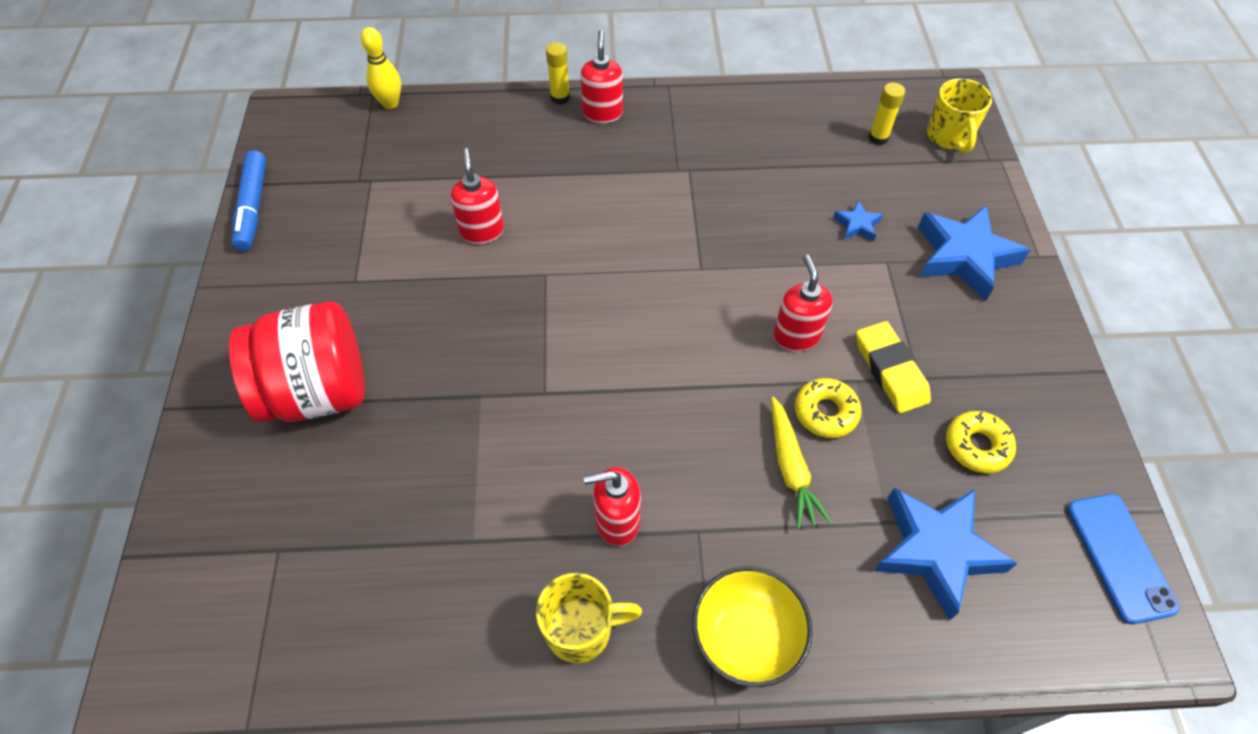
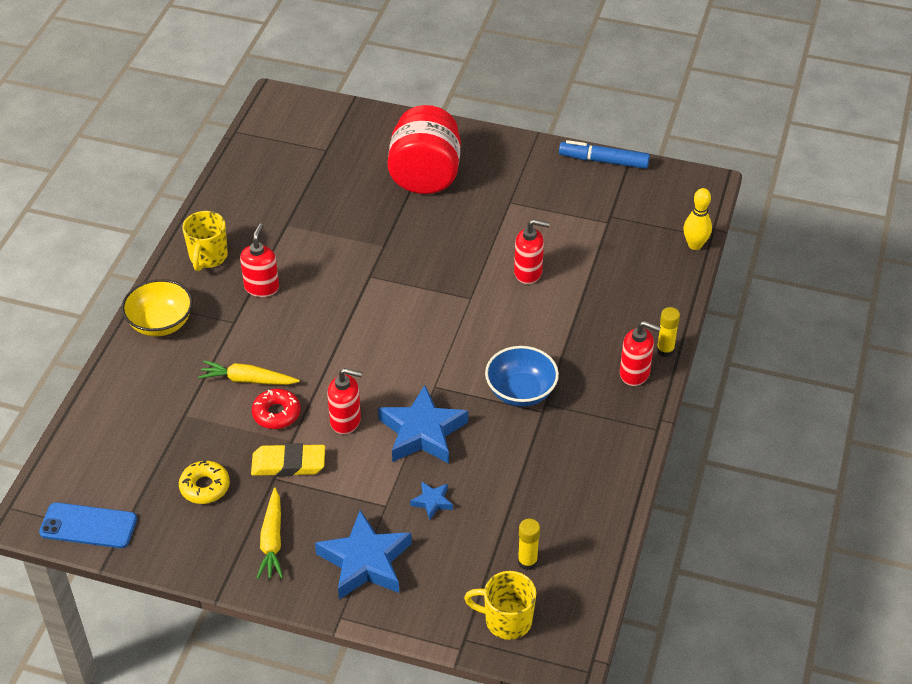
camera: 110 degrees right, 10 degrees down
yellow donut [795,378,862,438] -> red donut [252,389,300,429]
blue star [874,488,1018,620] -> blue star moved to [378,385,468,464]
none -> yellow carrot [257,488,283,579]
none -> blue bowl [485,346,559,407]

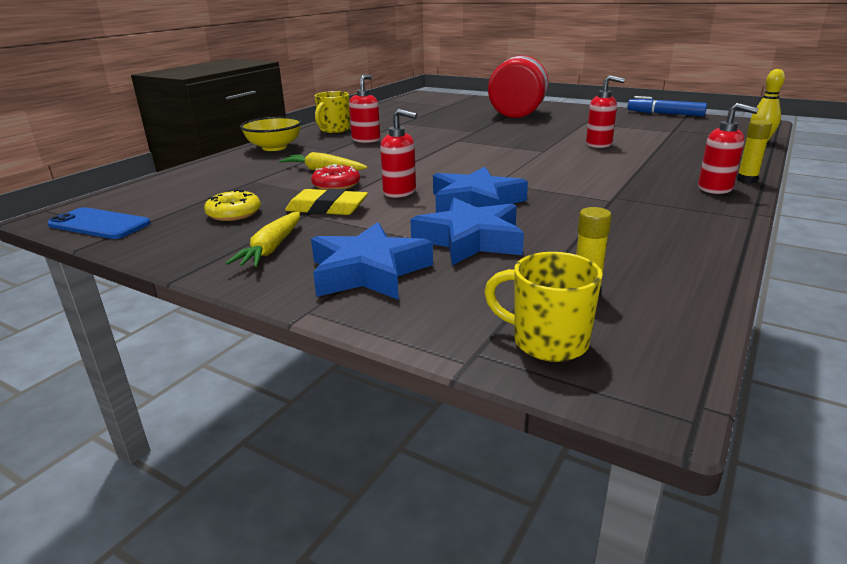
camera: 15 degrees right, 20 degrees down
blue star [410,481,453,520] -> blue star [410,198,524,266], size x2.18
blue bowl [485,346,559,407] -> none

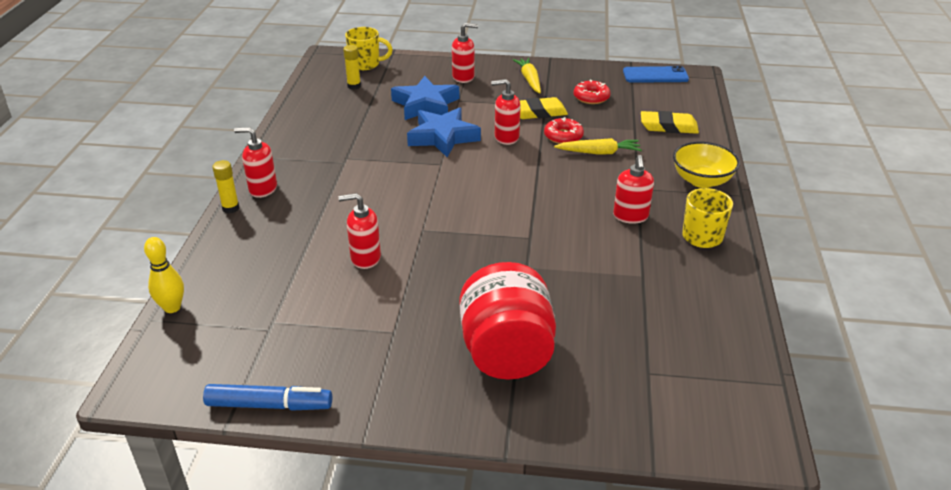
camera: 155 degrees right, 10 degrees up
yellow donut [204,189,261,221] -> red donut [574,79,611,104]
blue star [311,222,433,300] -> red soap dispenser [452,23,478,83]
none -> yellow eraser [641,111,699,134]

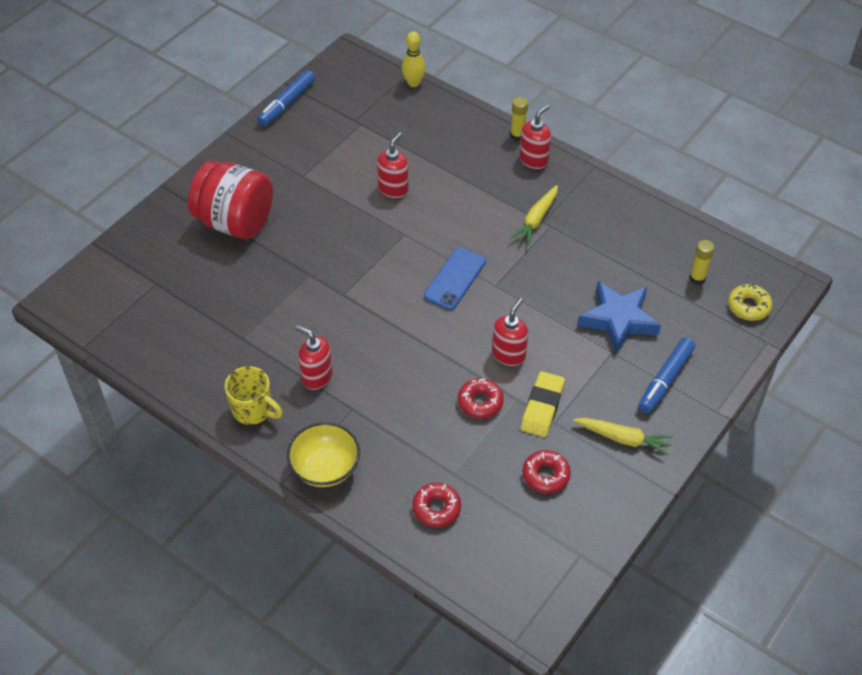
camera: 120 degrees right, 15 degrees up
yellow mug [345,27,393,70] -> yellow donut [728,284,773,321]
blue star [407,107,481,157] -> none
red soap dispenser [452,23,478,83] -> blue marker [638,337,695,414]
yellow carrot [554,138,642,154] -> yellow carrot moved to [510,185,558,246]
blue phone [623,66,689,83] -> blue phone moved to [424,247,486,310]
yellow eraser [641,111,699,134] -> red donut [412,483,461,527]

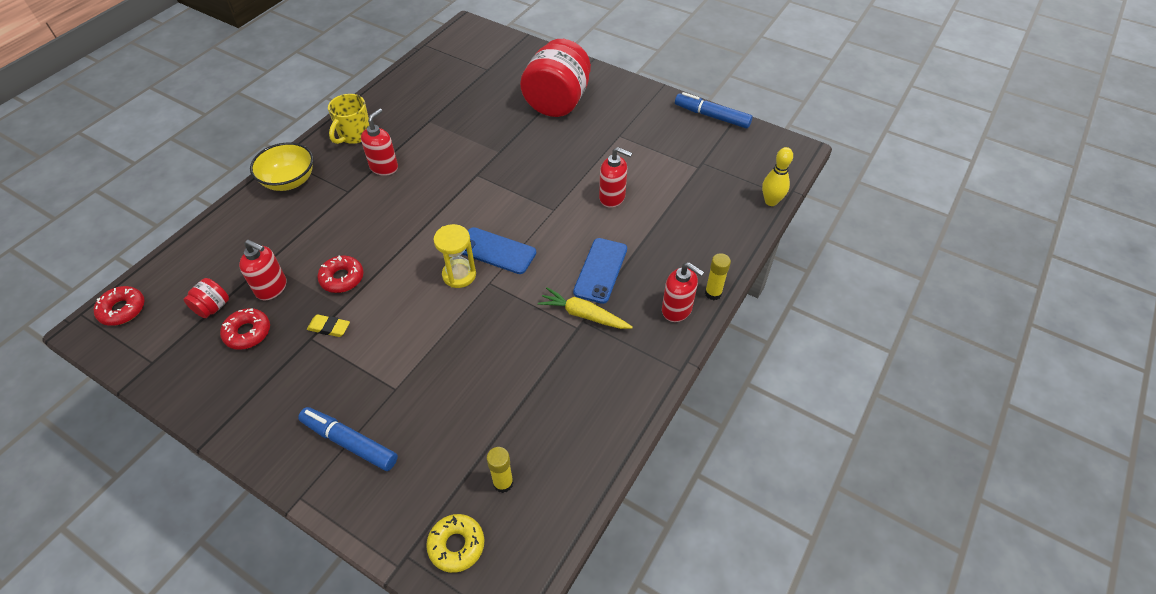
camera: 85 degrees right, 0 degrees up
red donut [412,483,461,527] -> red donut moved to [94,286,145,326]
red soap dispenser [492,298,528,366] -> red soap dispenser moved to [239,240,286,300]
yellow eraser [521,371,565,437] -> yellow eraser [307,314,350,337], size x0.61
yellow carrot [573,418,673,456] -> none
blue star [578,281,661,354] -> none
none -> red jar [183,278,229,318]
none -> yellow hourglass [434,224,476,288]
none -> blue phone [573,238,627,304]

